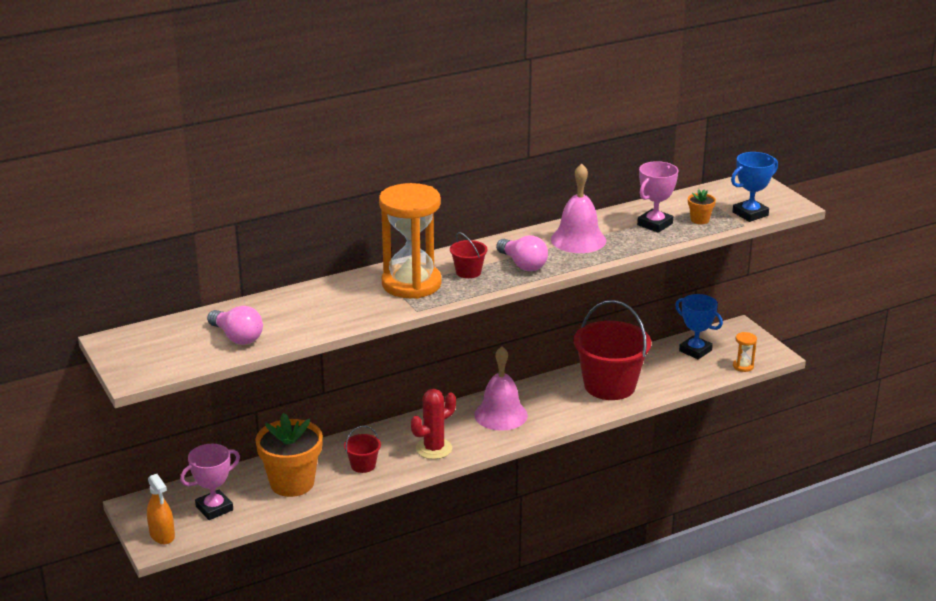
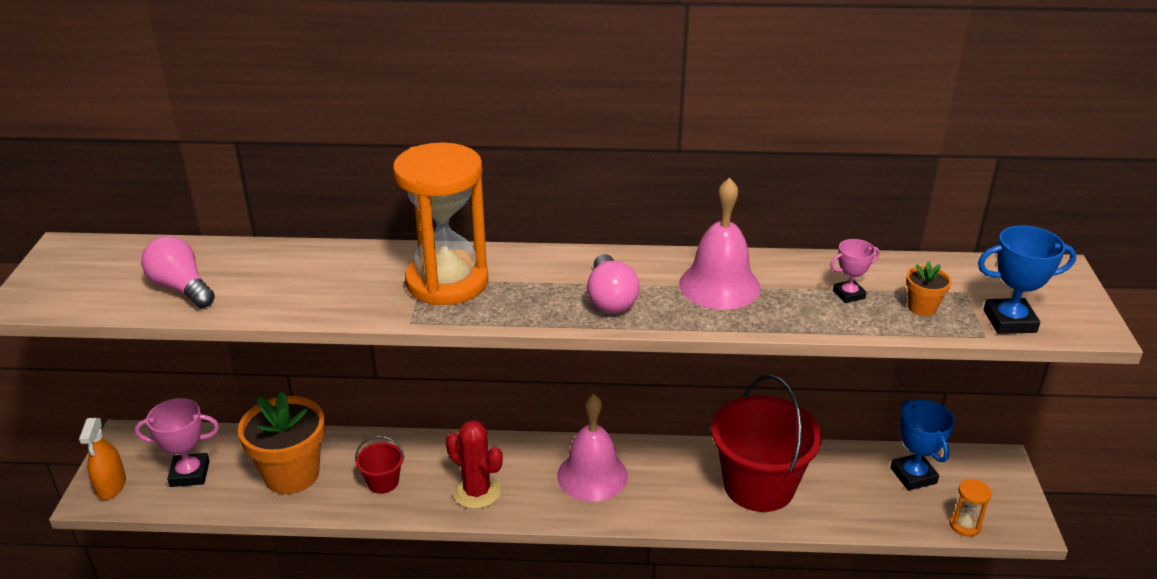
camera: 30 degrees right, 5 degrees up
pink light bulb [207,306,263,345] -> pink light bulb turned 150 degrees clockwise [141,236,215,308]
red cactus [411,389,456,459] -> red cactus turned 45 degrees clockwise [446,420,503,509]
red bucket [450,232,488,278] -> none
pink trophy [637,161,678,233] -> pink trophy [830,239,880,303], size x0.60

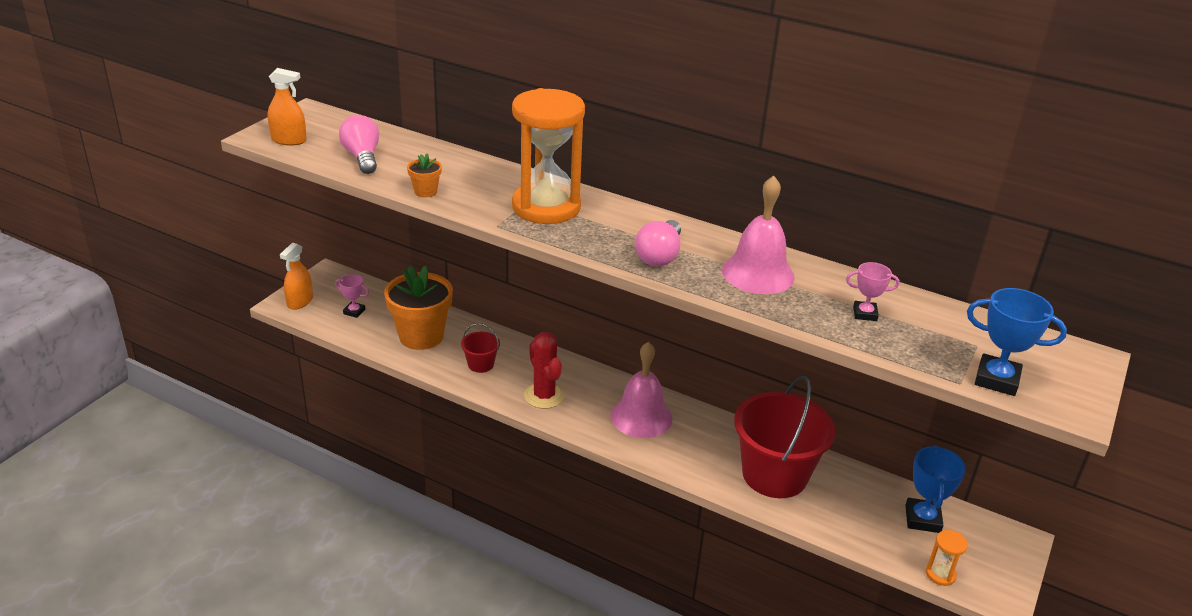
camera: 25 degrees right, 0 degrees up
pink trophy [135,398,219,487] -> pink trophy [335,274,369,318], size x0.60
orange flower pot [906,261,951,316] -> orange flower pot moved to [407,153,442,197]
none -> orange spray bottle [267,68,307,145]

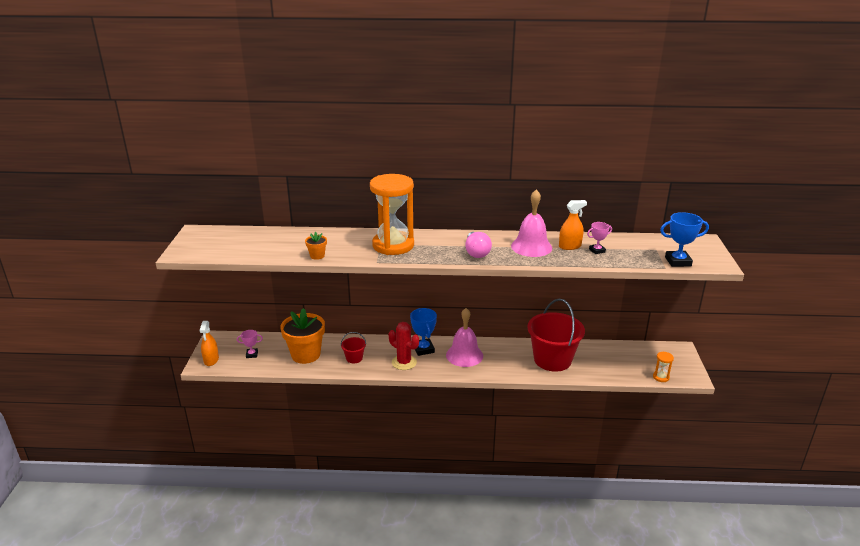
camera: 25 degrees left, 5 degrees down
orange spray bottle [267,68,307,145] -> orange spray bottle moved to [559,200,587,250]
pink light bulb [339,115,379,174] -> none
blue trophy [905,445,966,533] -> blue trophy moved to [410,308,437,356]

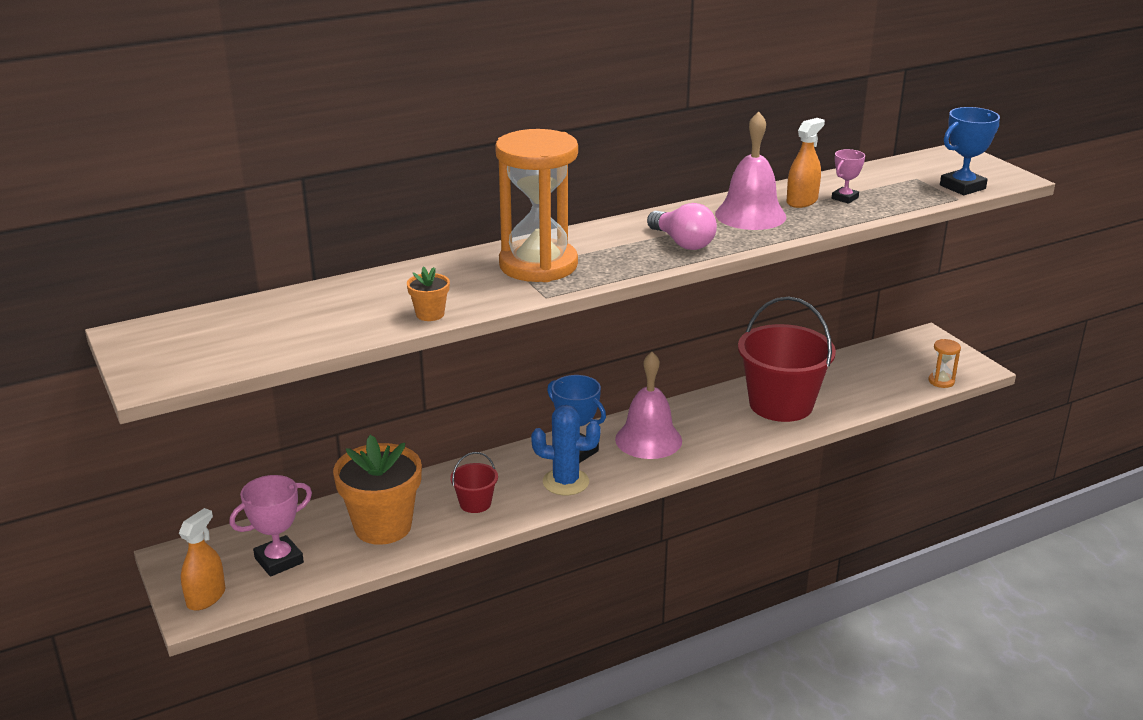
camera: 30 degrees left, 0 degrees up
orange spray bottle [199,321,219,366] -> orange spray bottle turned 120 degrees counterclockwise [179,508,225,611]
pink trophy [237,330,263,358] -> pink trophy [229,475,312,577], size x1.65
red cactus [389,322,419,370] -> blue cactus [531,405,601,495]

